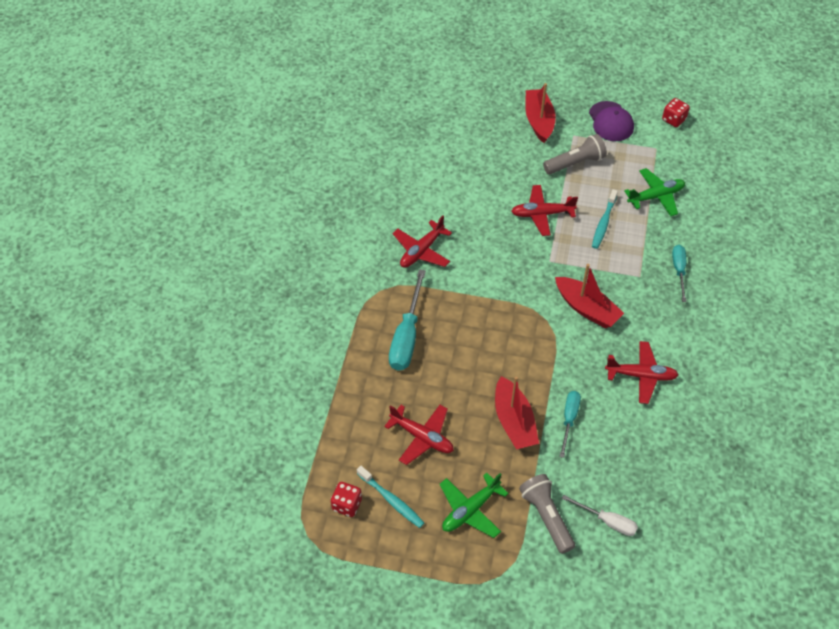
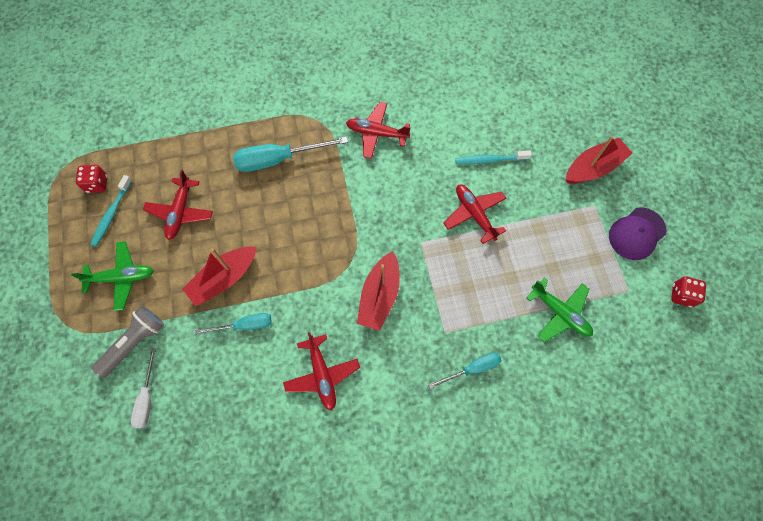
camera: 65 degrees right, 15 degrees up
green plane [439,473,509,538] -> green plane turned 150 degrees clockwise [71,241,154,311]
grey flashlight [543,134,607,174] -> none
turquoise toothbrush [592,189,618,249] -> turquoise toothbrush moved to [455,151,532,164]

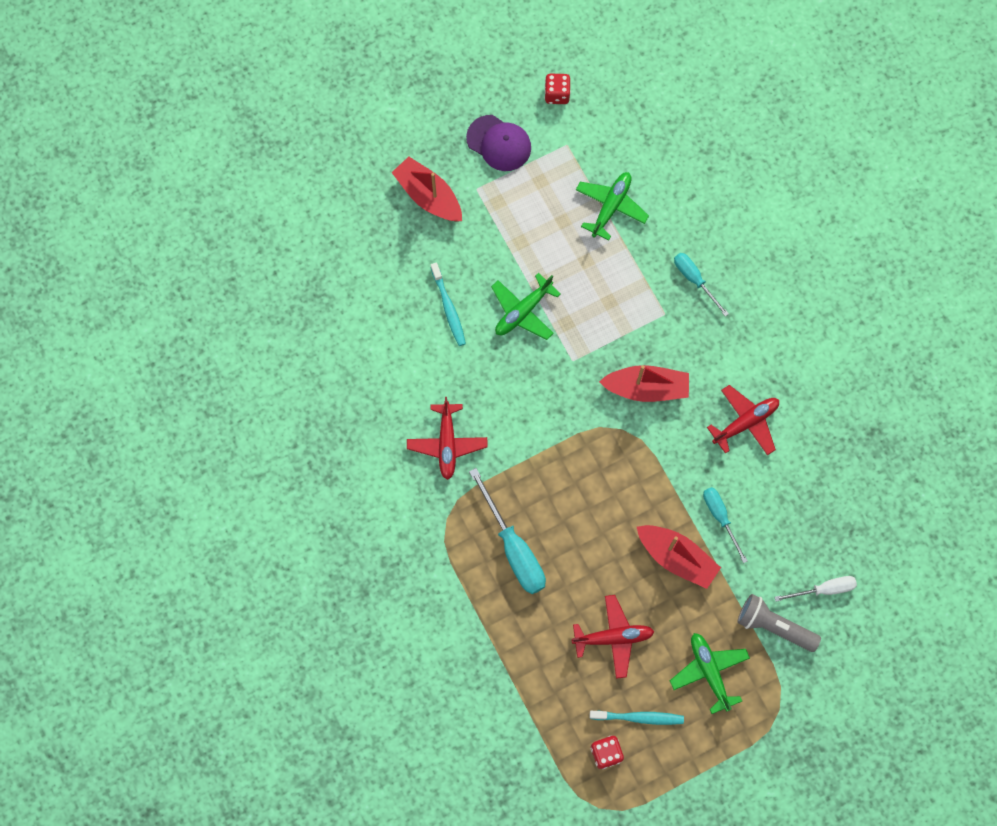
camera: 105 degrees left, 5 degrees up
red plane [444,185,506,244] -> green plane [491,273,561,340]

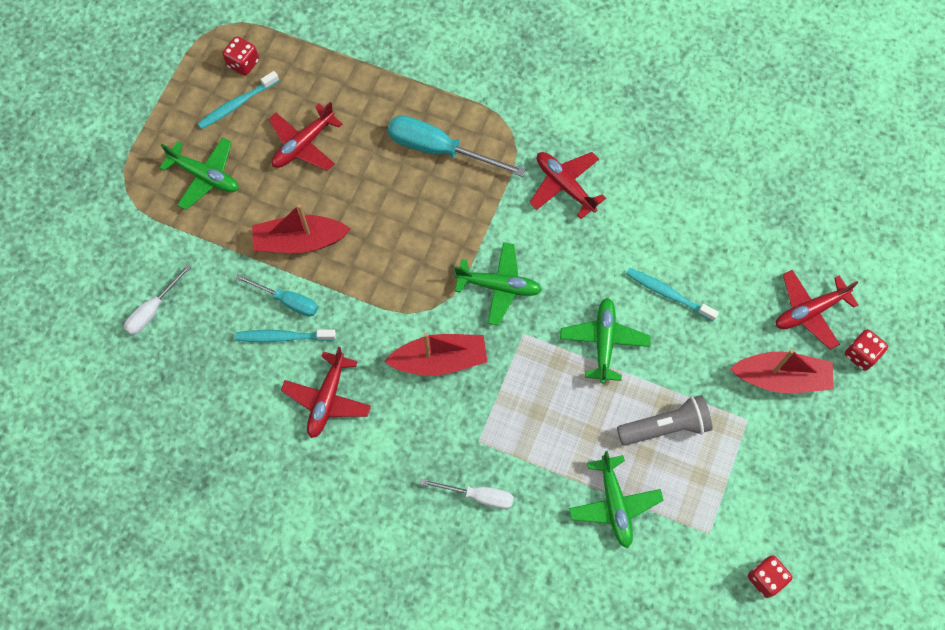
camera: 140 degrees right, 5 degrees down
purple cap [466,115,531,171] -> none
red boat [599,365,689,402] -> red boat turned 150 degrees counterclockwise [384,333,487,376]
turquoise screwdriver [674,253,729,317] -> white screwdriver [420,479,514,509]
grey flashlight [737,594,821,652] -> grey flashlight moved to [617,395,712,446]
none -> turquoise toothbrush [235,329,336,342]
none -> green plane [454,242,542,326]
none -> red plane [776,270,859,349]
none -> red dice [845,329,888,371]

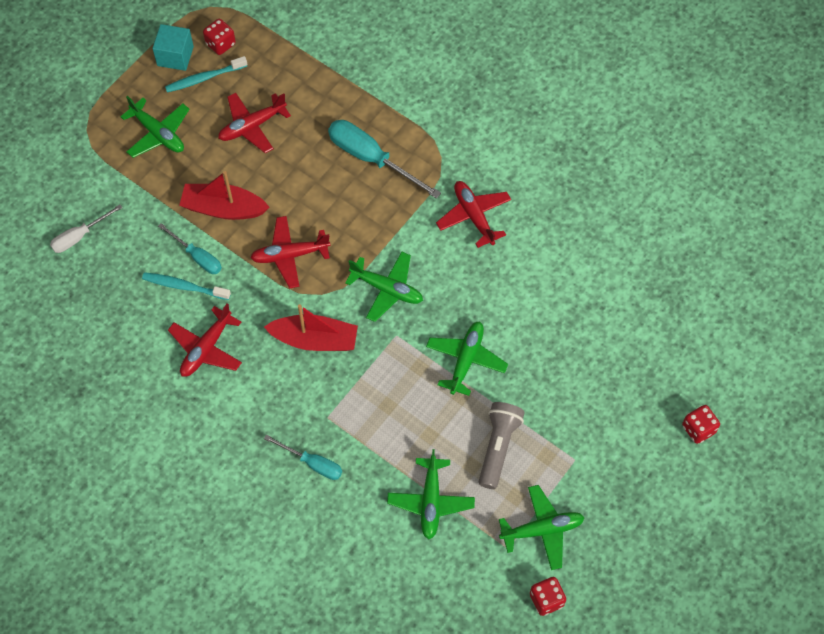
camera: 15 degrees right, 5 degrees down
white screwdriver [420,479,514,509] -> turquoise screwdriver [264,435,342,480]
grey flashlight [617,395,712,446] -> grey flashlight turned 75 degrees counterclockwise [479,402,525,489]
turquoise toothbrush [626,268,719,321] -> none
red boat [730,349,834,393] -> none
red plane [776,270,859,349] -> red plane moved to [250,216,331,288]
none -> turquoise cube [153,24,194,71]
none -> green plane [499,485,585,570]

